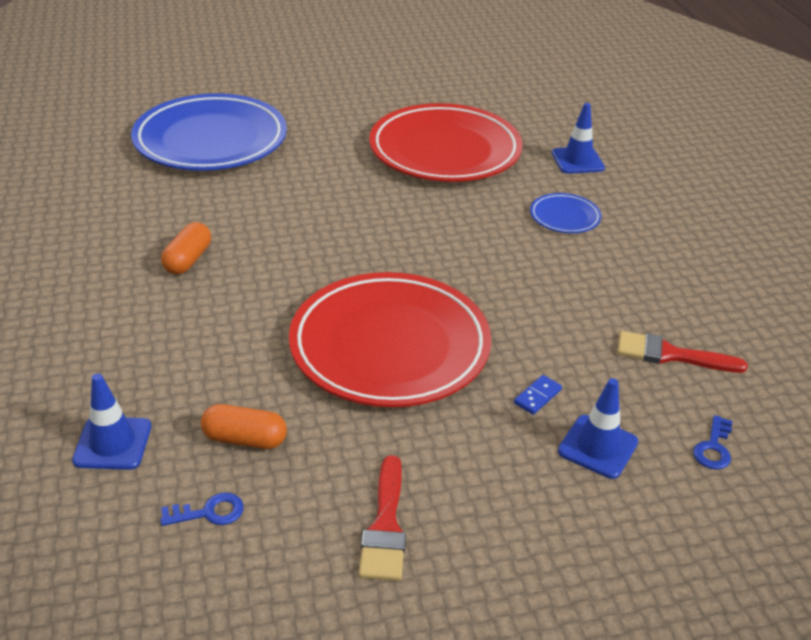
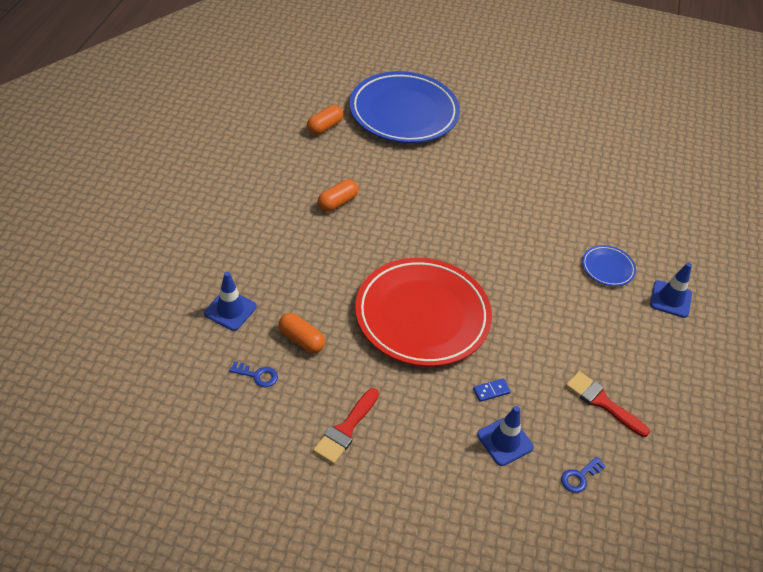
camera: 25 degrees right, 10 degrees up
red plate [369,103,523,182] -> none
blue traffic cone [552,103,605,174] -> blue traffic cone moved to [650,263,692,318]
none -> orange capsule [307,105,343,135]

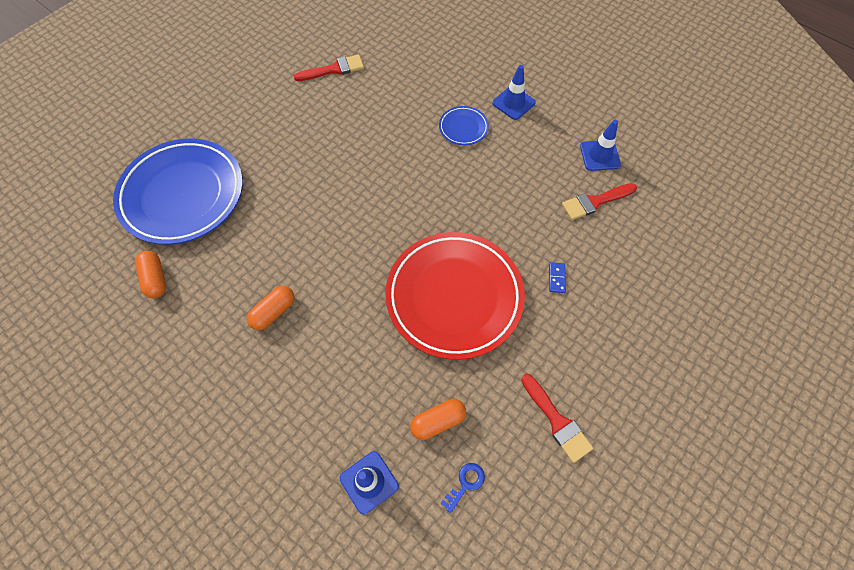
camera: 60 degrees left, 15 degrees up
orange capsule [318,179,358,212] -> orange capsule turned 60 degrees clockwise [247,286,294,330]
blue traffic cone [477,406,534,466] -> blue traffic cone moved to [580,120,621,171]
blue key [561,456,606,493] -> none
none -> red brush [294,55,364,81]

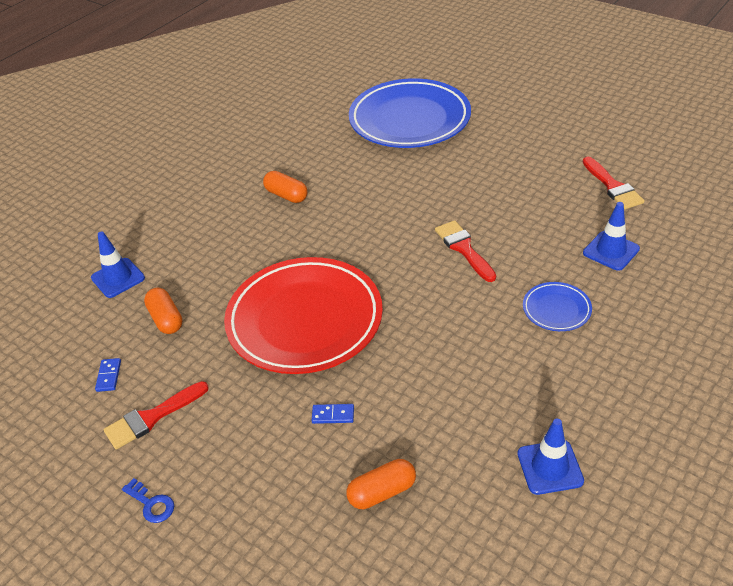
camera: 90 degrees right, 20 degrees down
orange capsule [135,251,166,298] -> orange capsule moved to [346,459,416,509]
blue key [440,463,485,513] -> blue key moved to [122,478,174,523]
blue traffic cone [492,65,536,120] -> blue traffic cone moved to [583,202,640,271]
red brush [562,183,637,220] -> red brush moved to [435,220,496,282]
none -> blue domino [95,358,121,392]

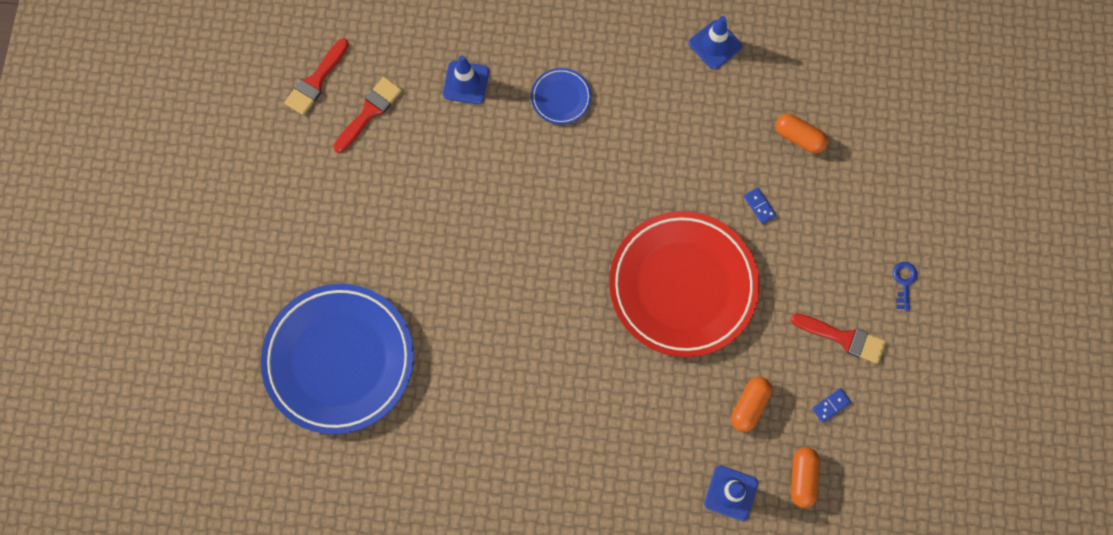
camera: 125 degrees left, 30 degrees up
orange capsule [263,171,308,203] -> orange capsule moved to [791,447,819,508]
red brush [435,220,496,282] -> red brush moved to [284,39,349,115]

